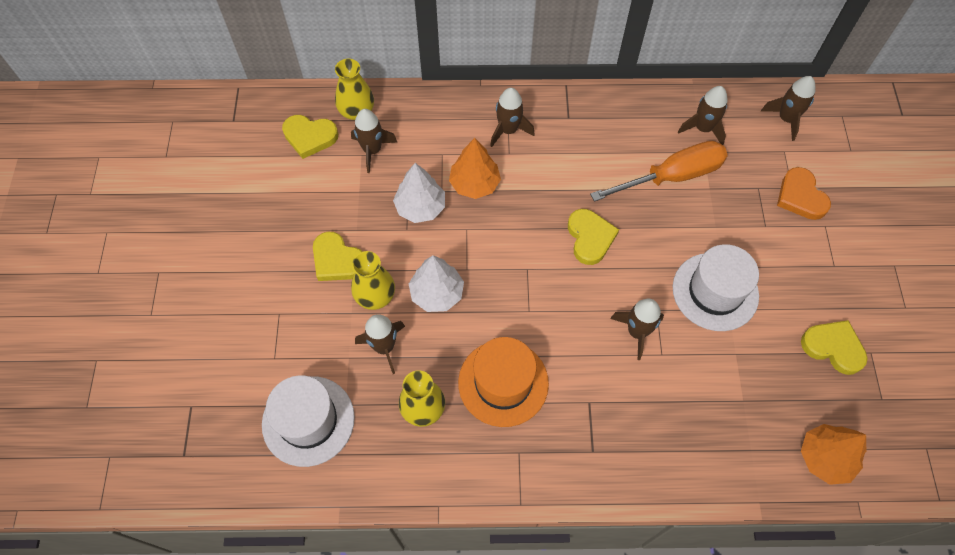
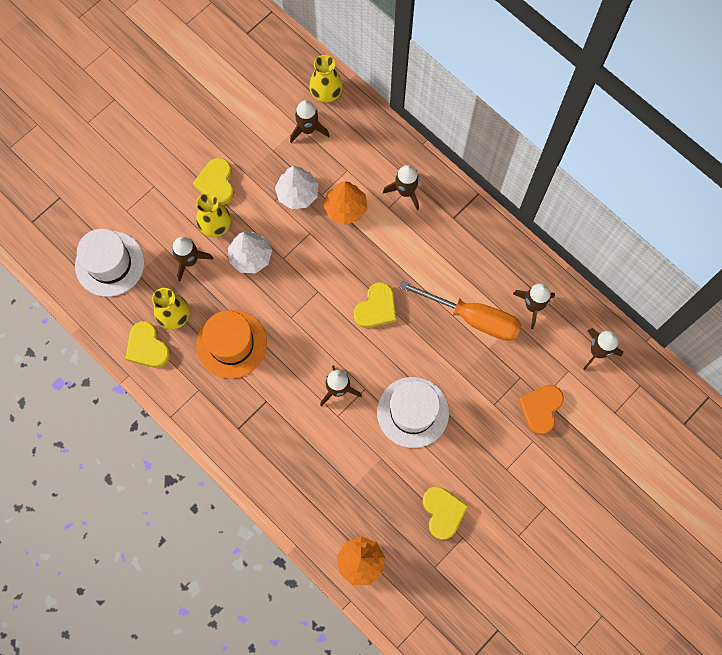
camera: 45 degrees right, 10 degrees up
yellow heart [282,115,338,159] -> yellow heart moved to [125,321,170,368]

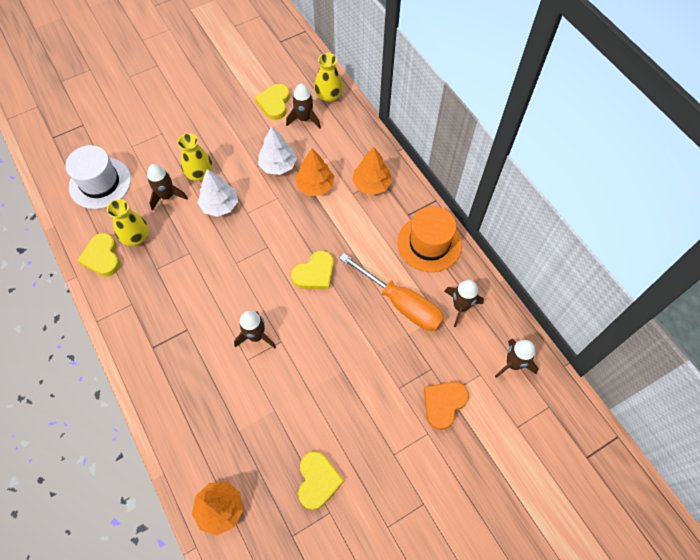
camera: 15 degrees right, 10 degrees down
yellow heart [193,158,234,205] -> yellow heart moved to [255,84,290,120]
orange hat [196,310,267,379] -> orange hat moved to [397,206,462,272]
white hat [377,377,449,448] -> none
brown rocket [383,165,419,210] -> orange tree [352,147,392,195]

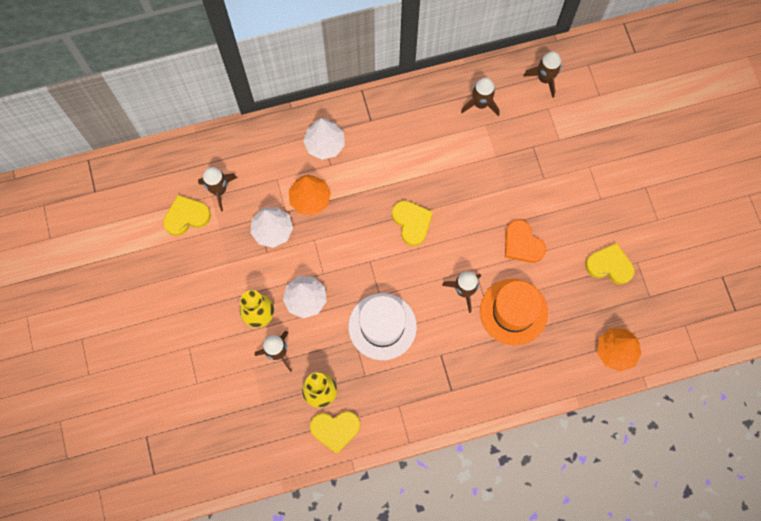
camera: 75 degrees left, 10 degrees up
white hat [65,145,131,209] -> white hat moved to [348,293,417,360]
yellow heart [255,84,290,120] -> yellow heart turned 135 degrees clockwise [163,195,211,236]
yellow vase [314,53,343,102] -> none
orange screwdriver [339,253,444,331] -> none
orange tree [352,147,392,195] -> white tree [303,118,345,160]
orange hat [397,206,462,272] -> orange hat moved to [480,279,548,345]
orange heart [424,382,469,430] -> orange heart moved to [505,220,546,263]

